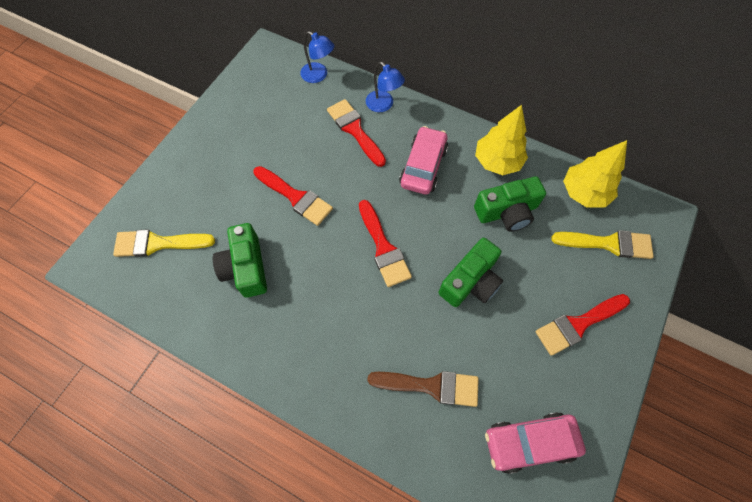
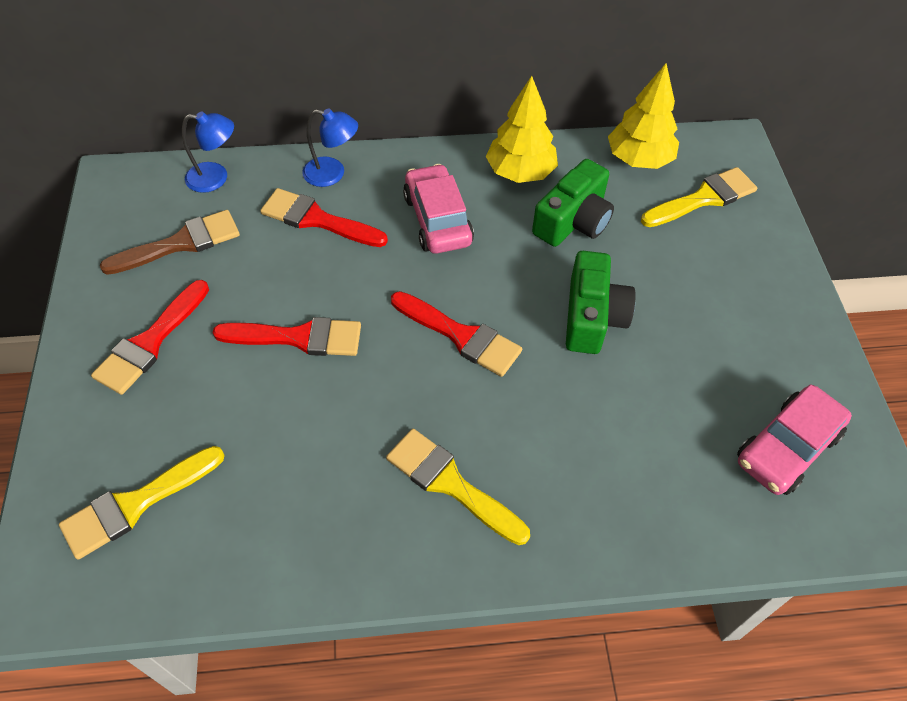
camera: 35 degrees left, 10 degrees down
green camera [213,223,267,298] -> none
brown brush [367,371,479,407] -> brown brush moved to [100,210,240,275]
red brush [535,294,630,356] -> red brush moved to [91,280,209,395]
none -> yellow brush [386,429,530,545]

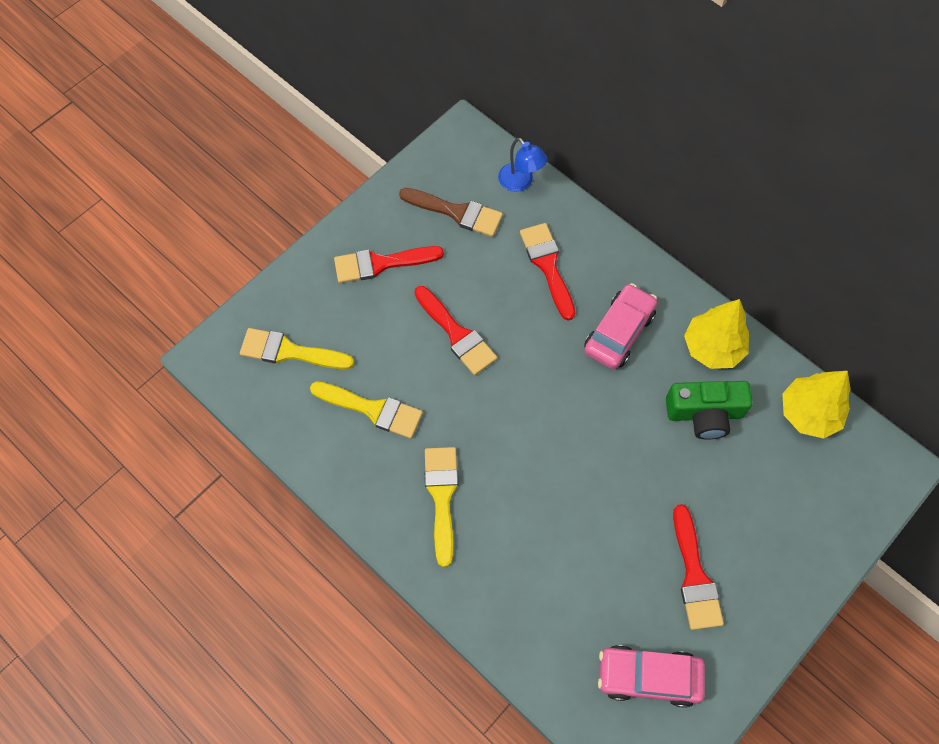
camera: 50 degrees right, 10 degrees up
blue lamp [302,109,358,187] -> none
red brush [391,291,522,377] -> red brush moved to [673,504,724,630]
green camera [566,251,636,354] -> none
yellow brush [641,167,757,227] -> yellow brush moved to [310,381,423,439]

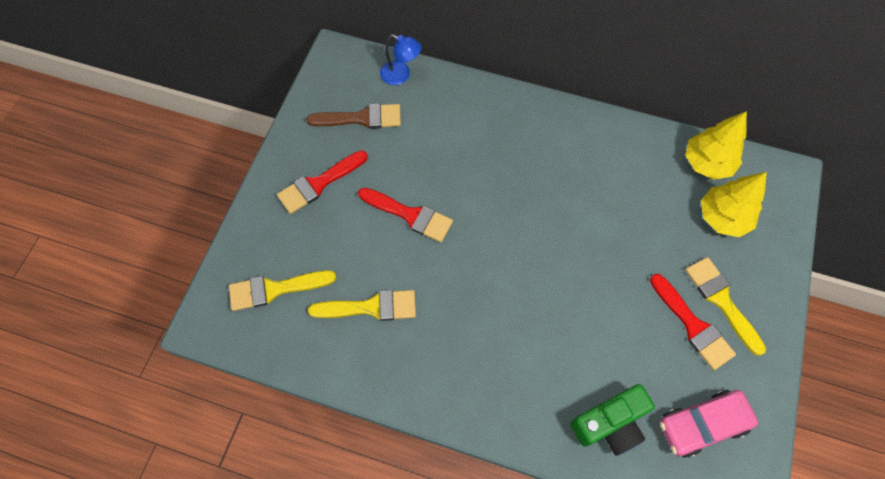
camera: 25 degrees left, 0 degrees up
yellow brush [425,447,458,567] -> yellow brush moved to [685,257,766,356]
red brush [520,223,575,320] -> none
pink car [584,283,657,369] -> none
green camera [666,381,753,440] -> green camera moved to [570,384,655,456]
yellow tree [684,299,749,369] -> yellow tree moved to [701,172,767,237]

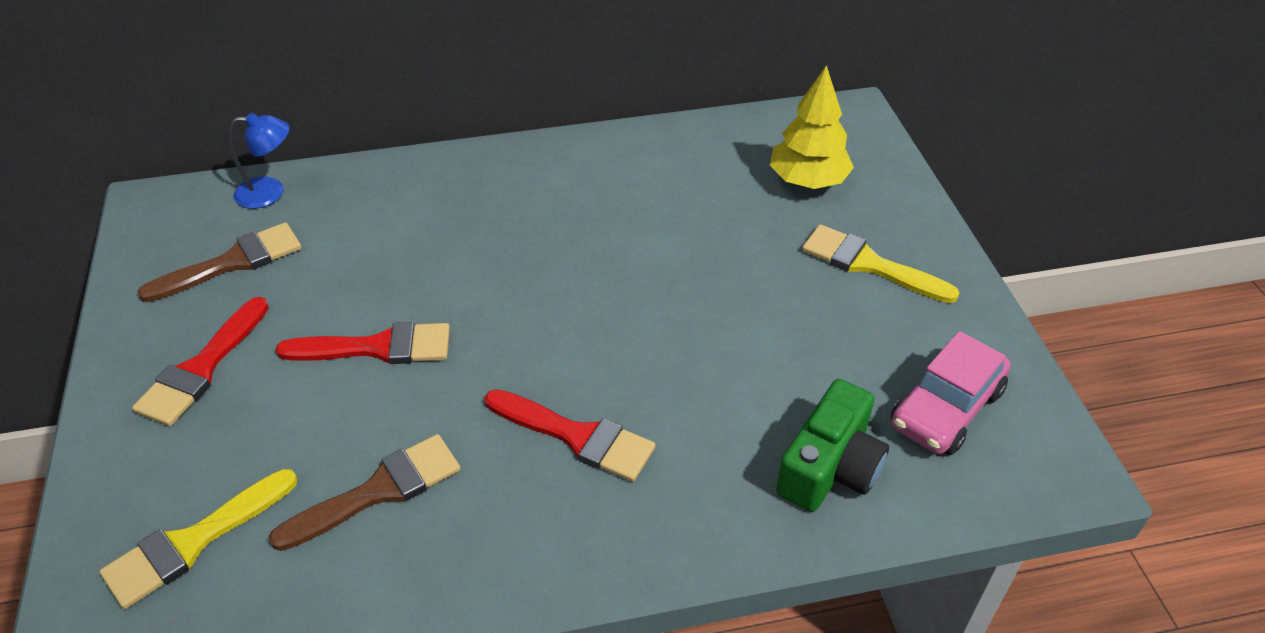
camera: 30 degrees left, 20 degrees down
yellow brush [308,290,416,321] -> brown brush [268,434,461,551]
red brush [650,274,736,370] -> red brush moved to [485,389,655,482]
yellow tree [685,111,747,180] -> none

